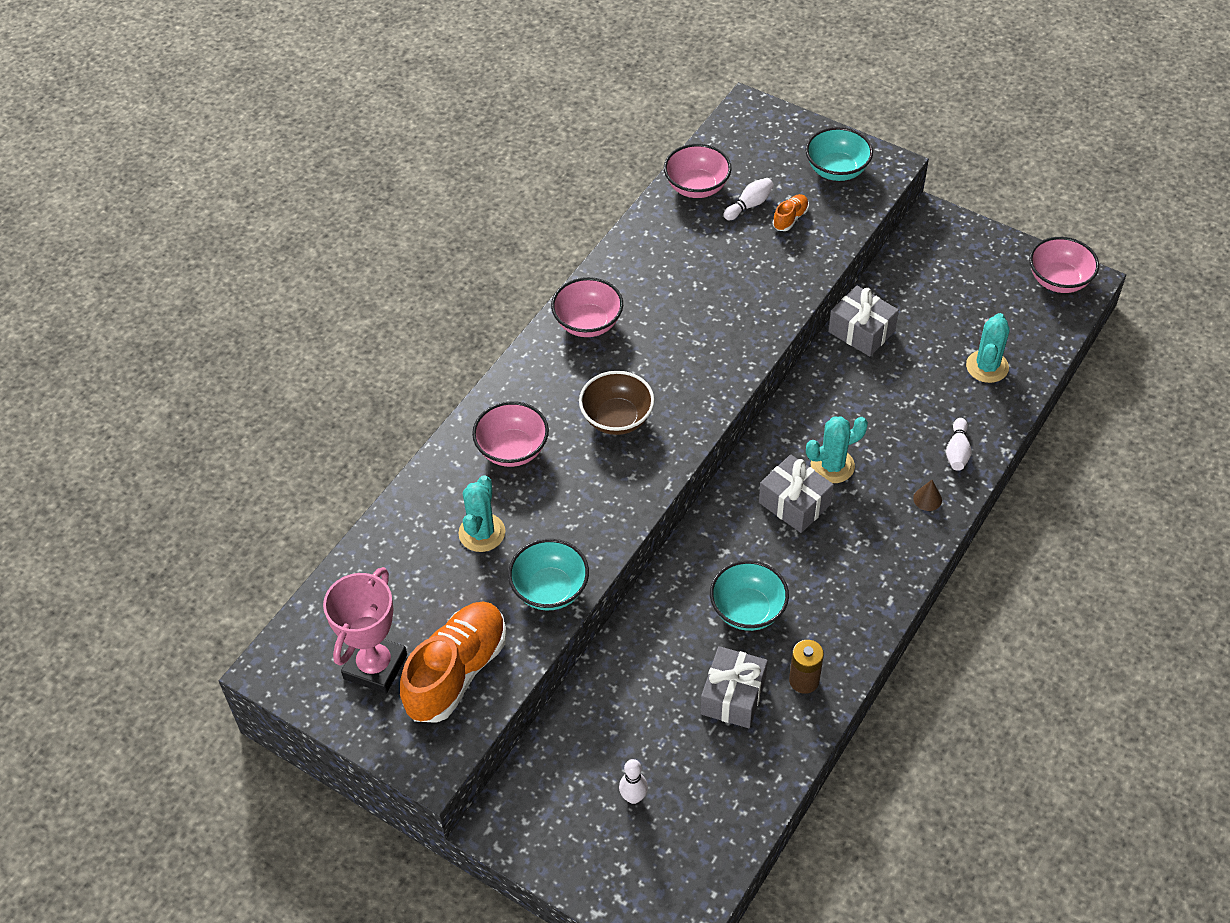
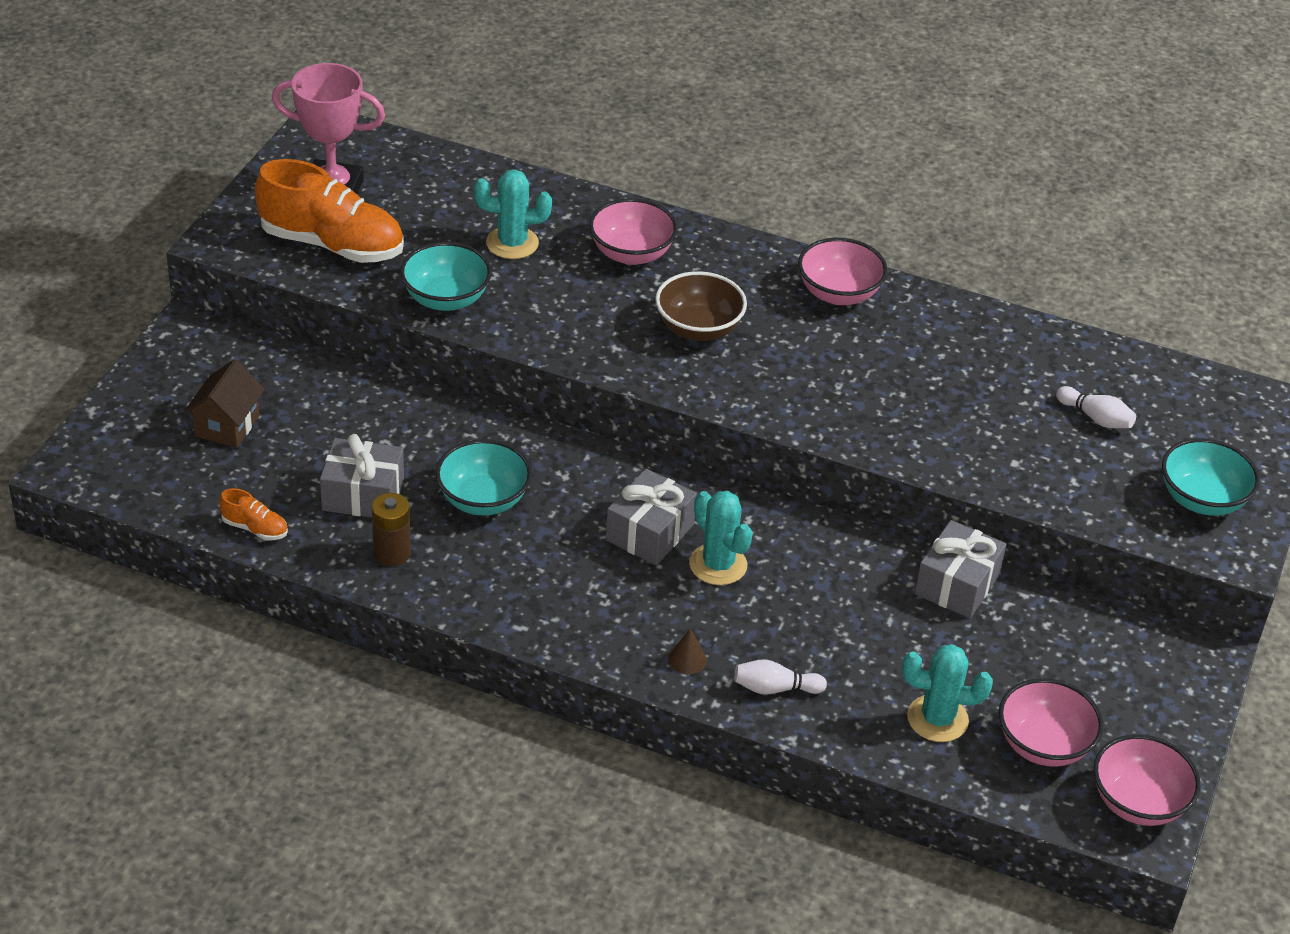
camera: 75 degrees right, 10 degrees down
white bowling pin [619,759,648,804] -> brown house [184,360,265,448]
pink bowl [664,144,732,198] -> pink bowl moved to [999,678,1104,767]
orange shoe [773,194,809,231] -> orange shoe moved to [219,488,288,540]

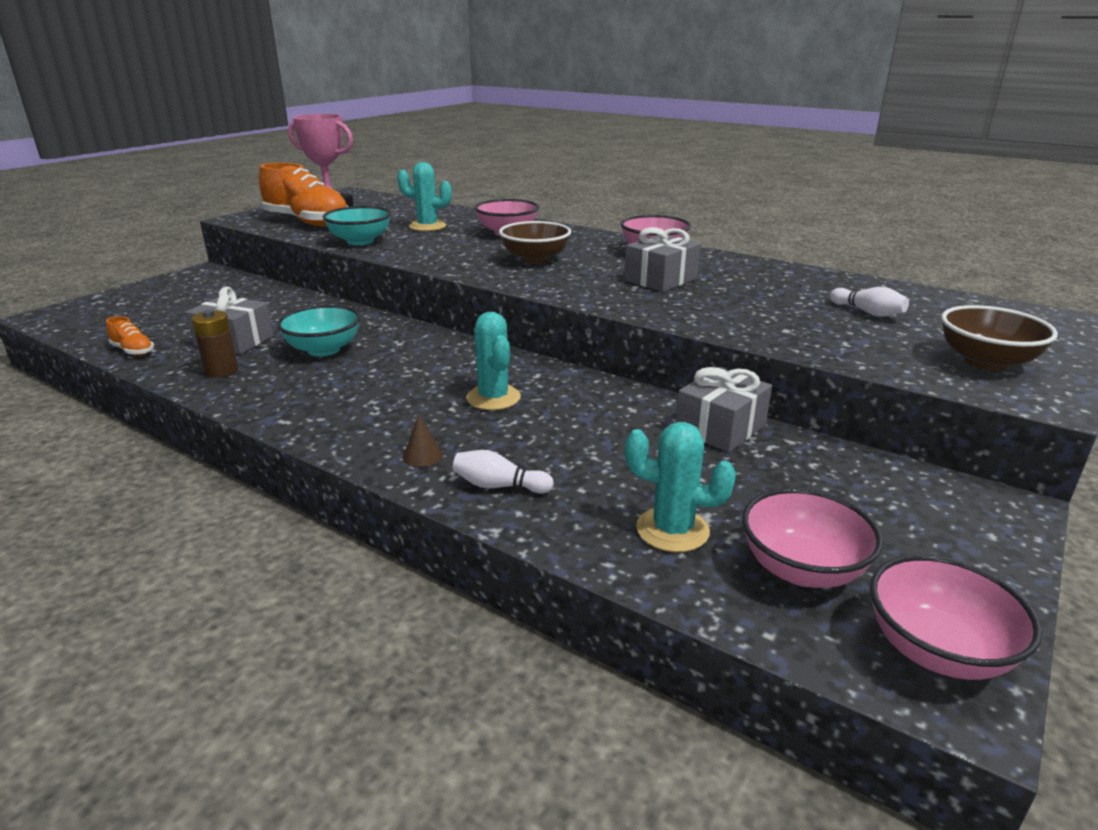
camera: 15 degrees right, 15 degrees down
brown house [184,360,265,448] -> none
grey gift [606,469,697,565] -> grey gift moved to [624,227,701,292]
turquoise bowl [1162,438,1260,516] -> brown bowl [941,305,1058,371]

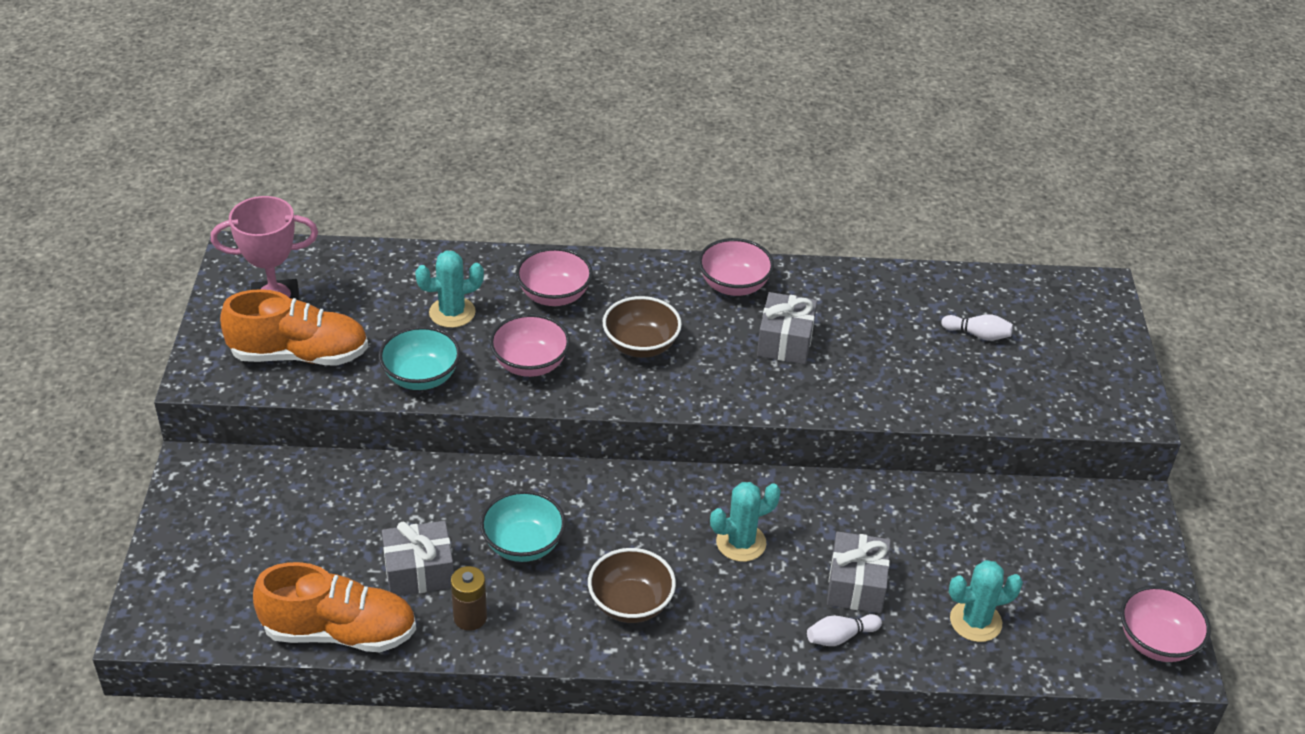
camera: 35 degrees left, 15 degrees up
orange shoe [106,316,154,356] -> orange shoe [253,562,416,652], size x2.30
brown cone [403,415,443,467] -> none
turquoise cactus [466,312,521,410] -> turquoise cactus turned 60 degrees counterclockwise [710,482,781,562]
grey gift [676,367,772,452] -> grey gift moved to [827,531,891,613]
pink bowl [742,488,883,588] -> pink bowl moved to [490,314,570,377]
brown bowl [941,305,1058,371] -> brown bowl moved to [588,548,676,623]

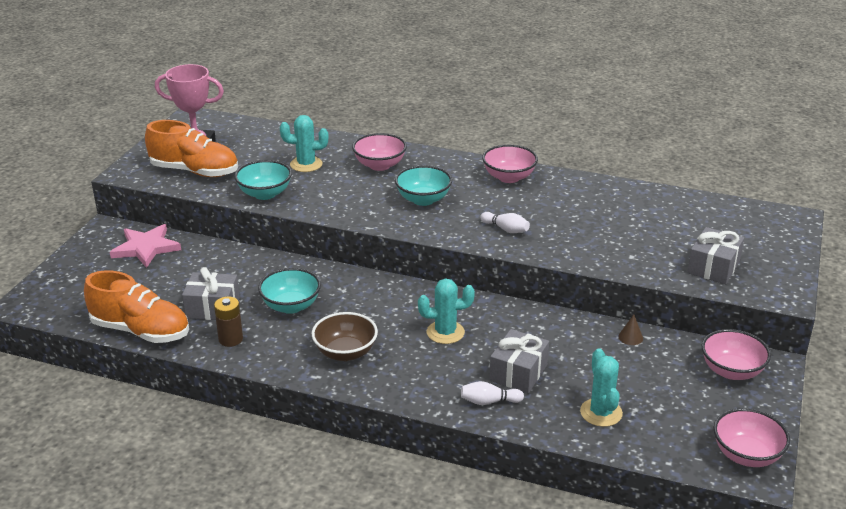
camera: 20 degrees right, 10 degrees down
pink bowl [490,314,570,377] -> pink bowl moved to [702,329,771,380]
brown bowl [603,296,682,358] -> turquoise bowl [395,165,452,206]
grey gift [757,292,817,364] -> grey gift moved to [687,227,744,284]
white bowling pin [941,314,1013,341] -> white bowling pin moved to [480,212,530,233]
turquoise cactus [949,560,1023,642] -> turquoise cactus turned 75 degrees clockwise [580,348,623,427]
none -> pink star [110,224,181,268]
none -> brown cone [618,315,643,345]

